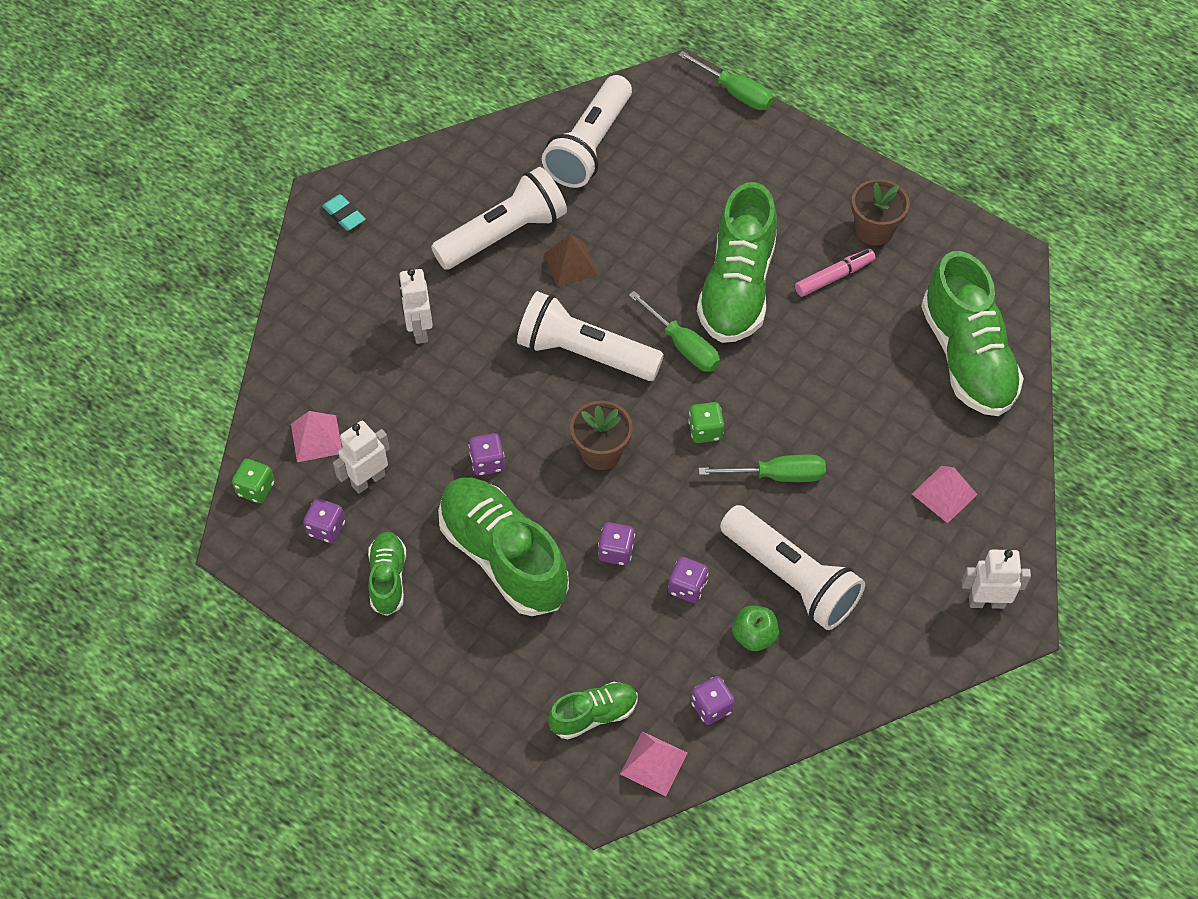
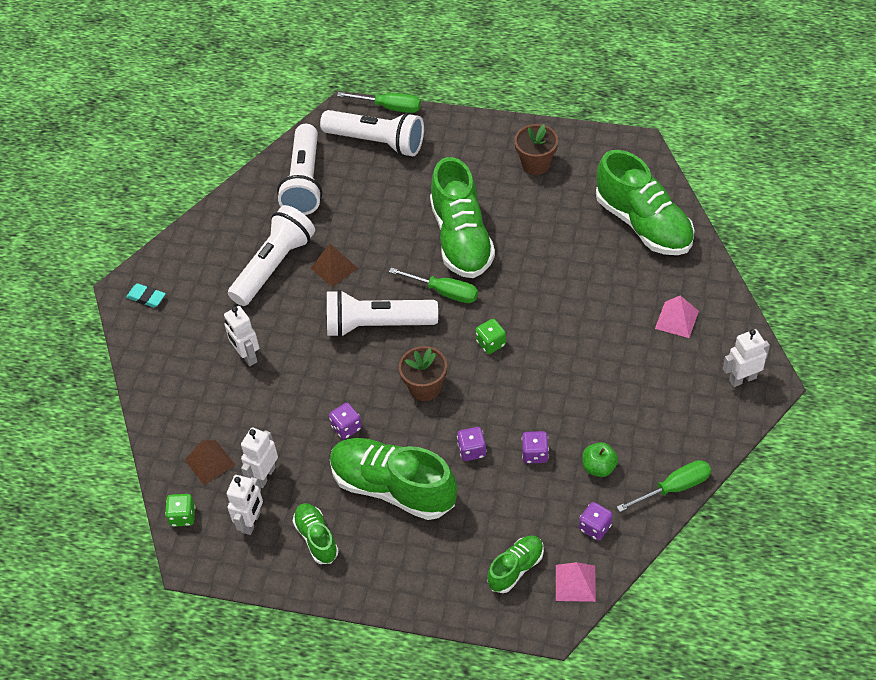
camera: 20 degrees left, 5 degrees down
pink pyramid [291,411,342,462] -> brown pyramid [185,440,235,485]
purple dice [303,498,345,543] -> white robot [227,475,263,535]
green screwdriver [699,455,826,482] -> green screwdriver moved to [617,460,711,512]
white flashlight [720,505,865,630] -> white flashlight moved to [320,110,424,156]
pink marker [795,248,875,297] -> none

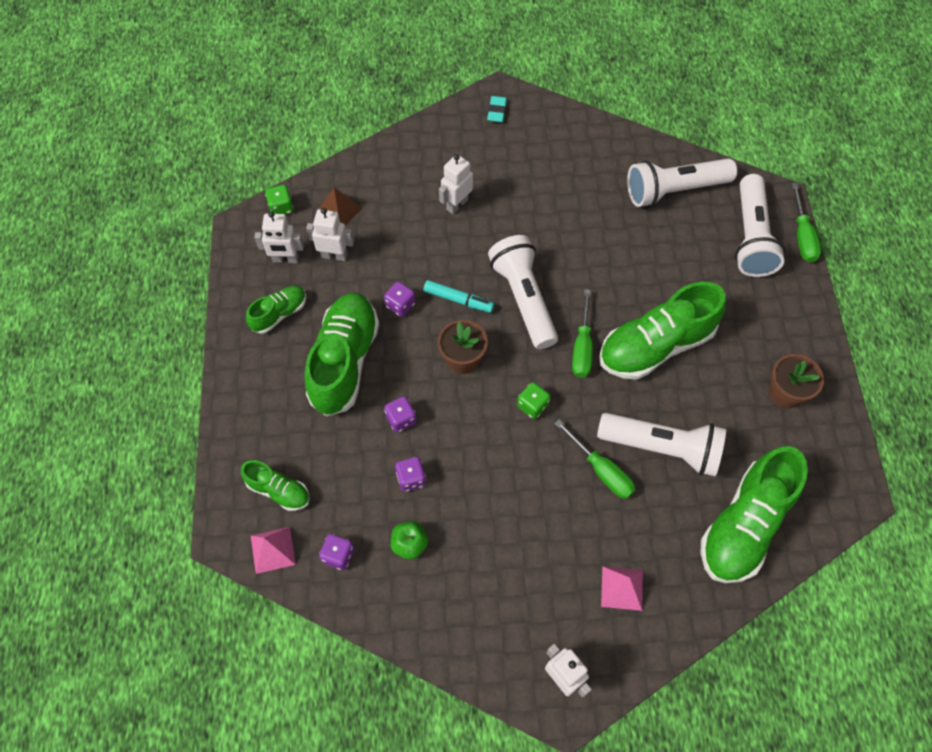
camera: 70 degrees right, 10 degrees up
white flashlight [228,205,315,306] -> white flashlight moved to [597,413,726,476]
brown pyramid [311,244,358,287] -> none
green screwdriver [617,460,711,512] -> green screwdriver moved to [555,419,636,499]
none -> turquoise marker [424,280,494,313]

